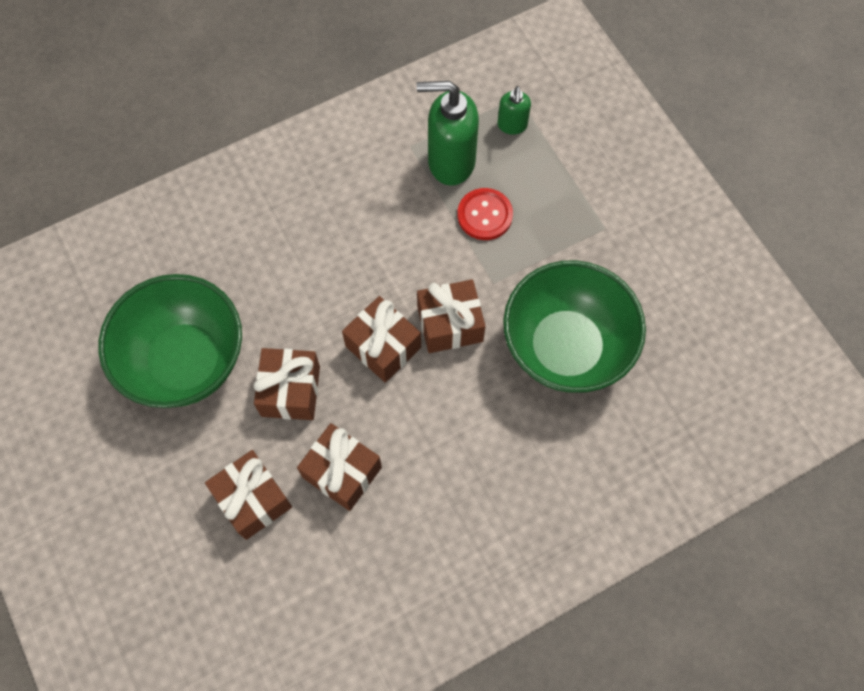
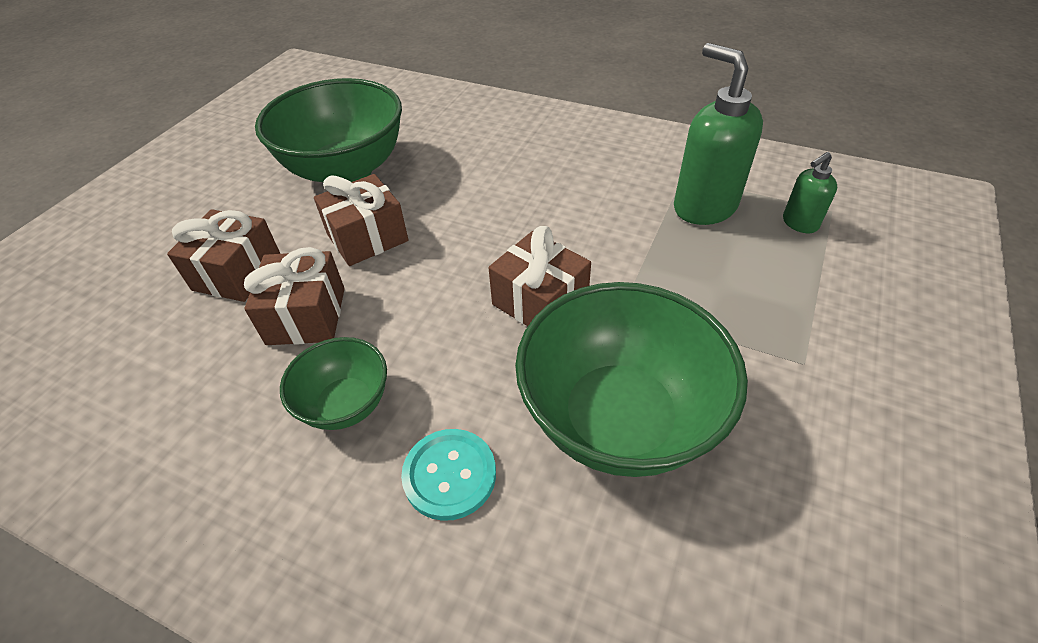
camera: 55 degrees right, 20 degrees down
brown gift [342,296,421,383] -> none
red button [457,188,513,240] -> none
none -> green bowl [280,337,387,430]
none -> turquoise button [401,429,496,521]

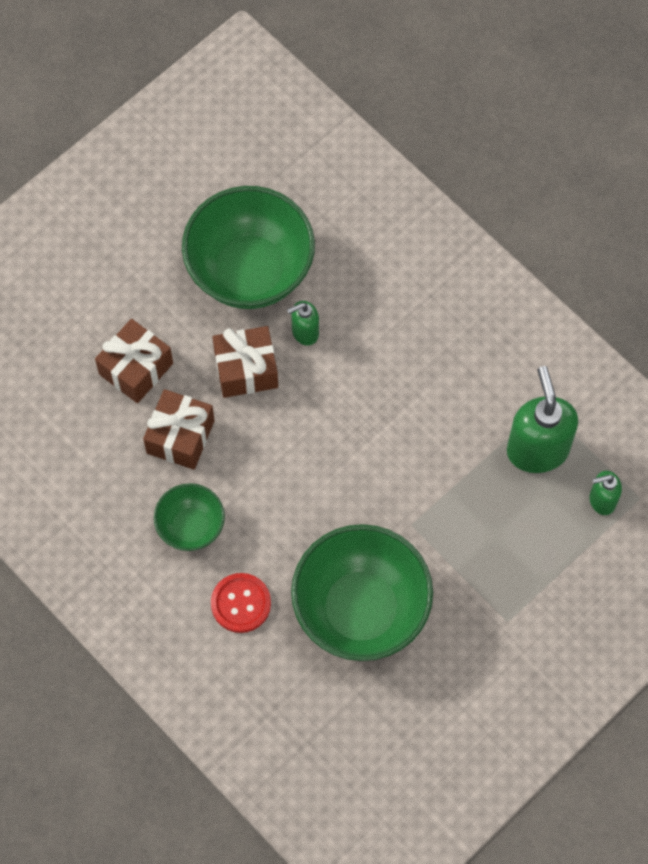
camera: 20 degrees right, 20 degrees up
turquoise button [401,429,496,521] -> red button [211,573,271,633]
brown gift [488,226,591,326] -> none
none -> green soap dispenser [287,301,319,346]

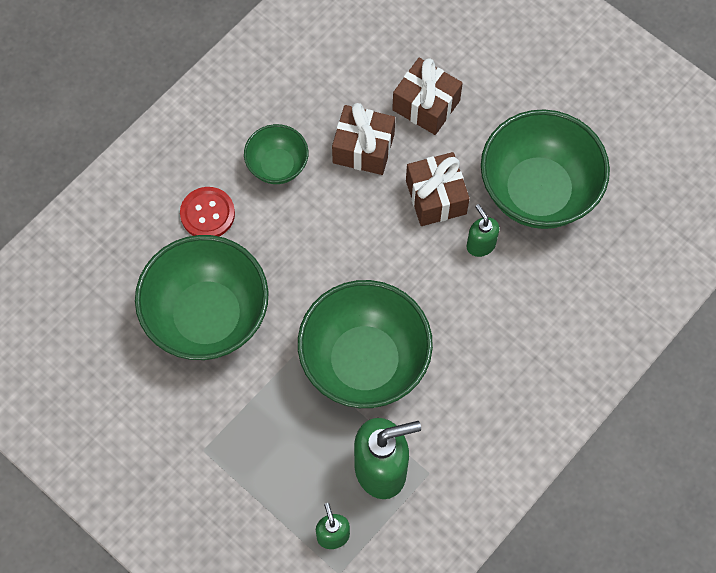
camera: 85 degrees right, 0 degrees up
none -> green bowl [298,280,433,408]

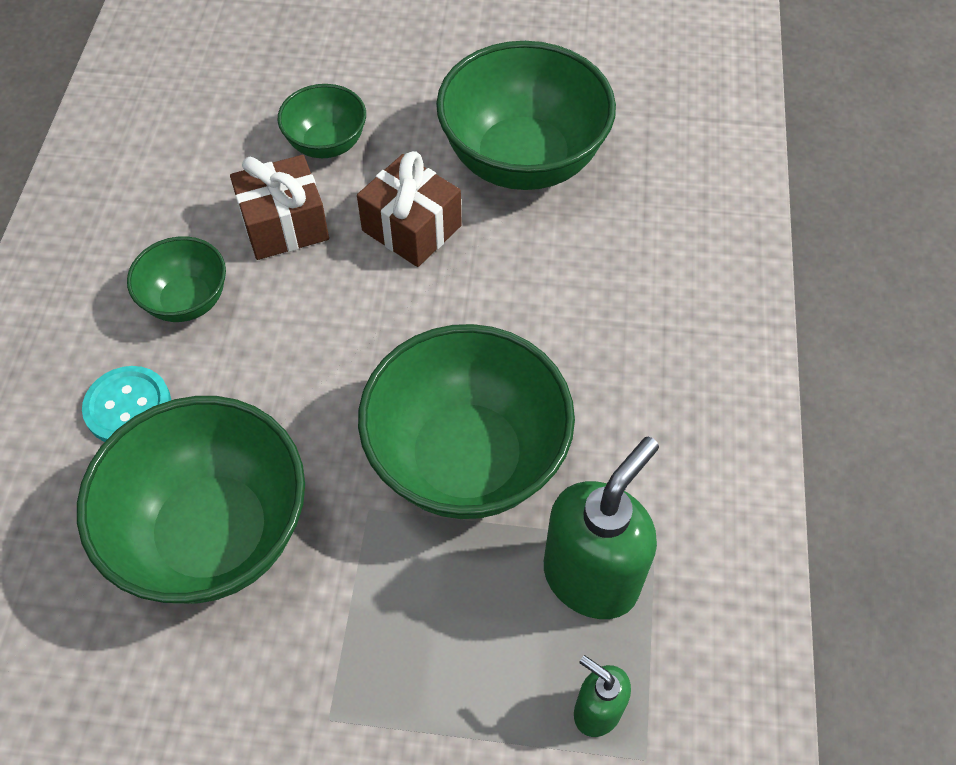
camera: 35 degrees left, 10 degrees down
red button [180,187,235,236] -> turquoise button [82,366,171,442]
brown gift [392,58,463,135] -> green bowl [278,84,366,158]
green soap dispenser [466,204,499,257] -> none

